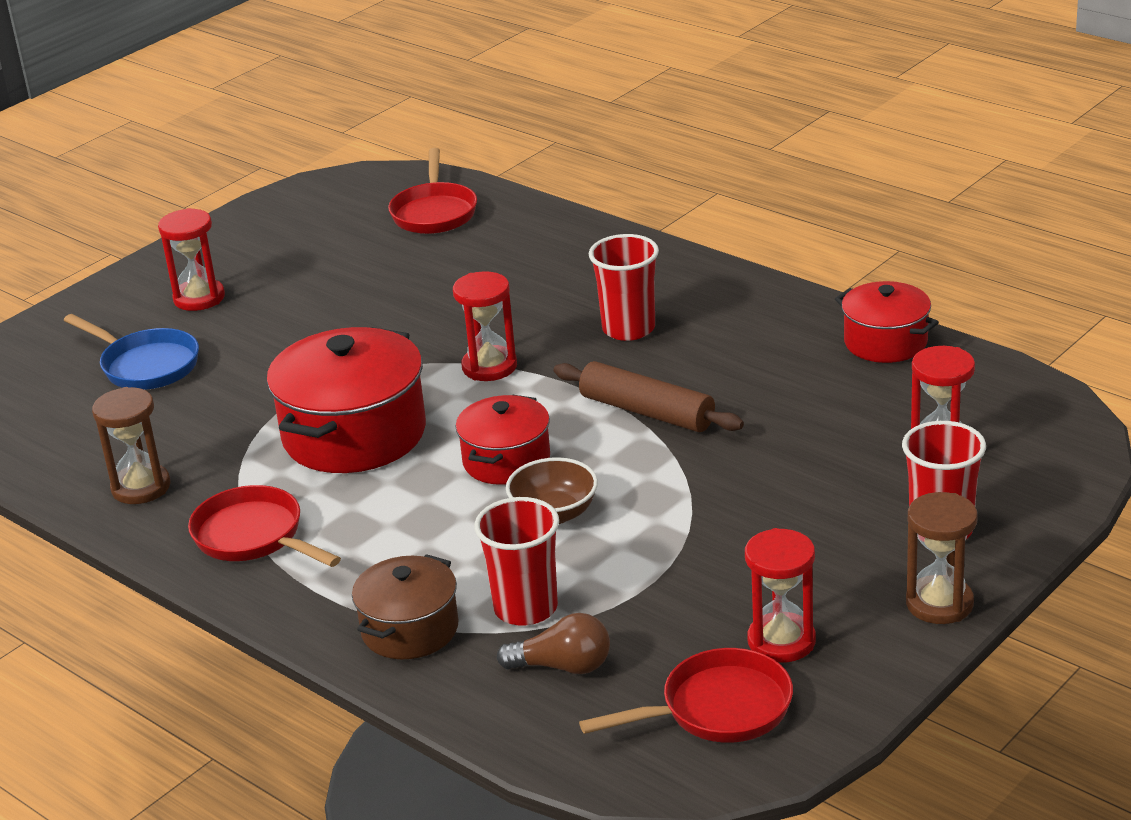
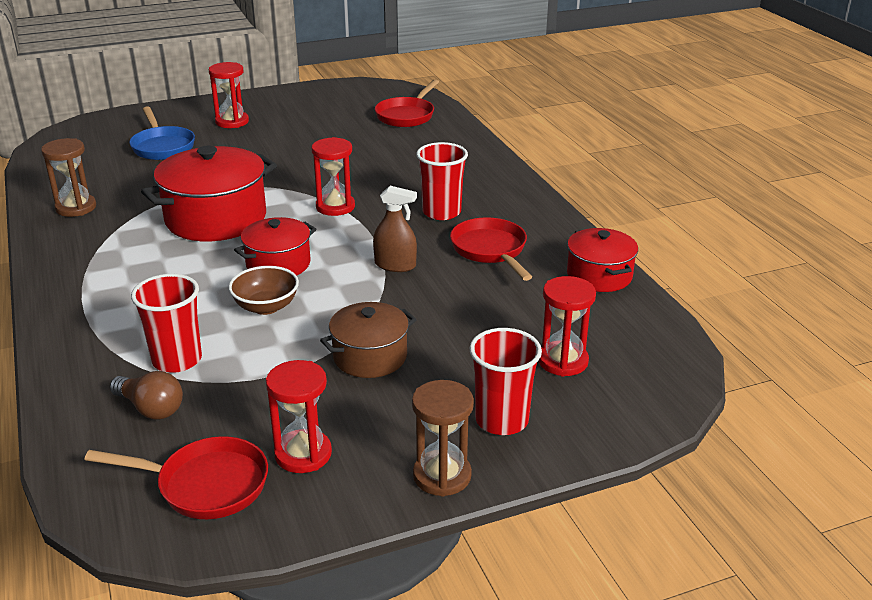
camera: 25 degrees right, 0 degrees up
red pan [188,485,341,567] -> red pan moved to [450,217,532,281]
brown pot [352,554,458,659] -> brown pot moved to [320,302,417,378]
brown rolling pin [554,361,744,432] -> brown spray bottle [373,186,417,272]

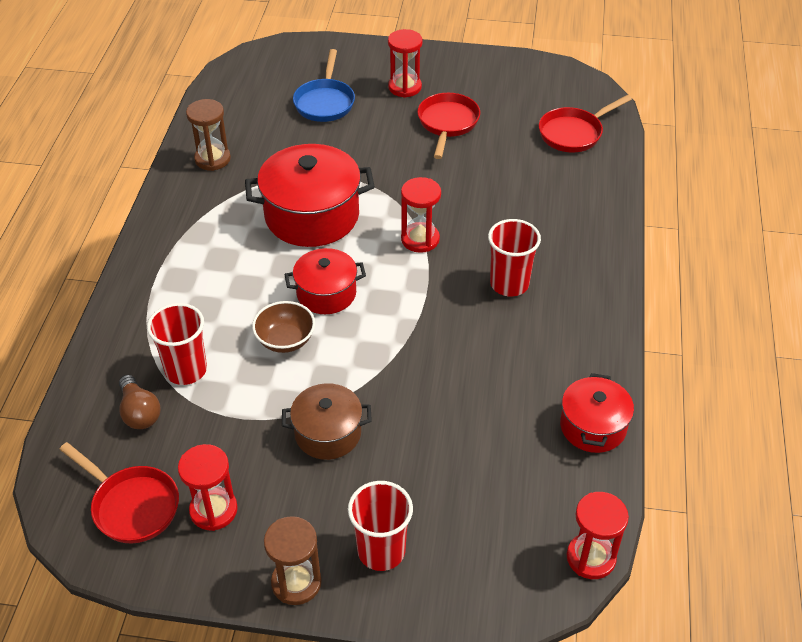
camera: 30 degrees right, 15 degrees up
brown spray bottle [373,186,417,272] -> none
red pan [450,217,532,281] -> red pan moved to [417,93,480,159]
red hourglass [539,276,596,377] -> red hourglass moved to [566,492,629,579]

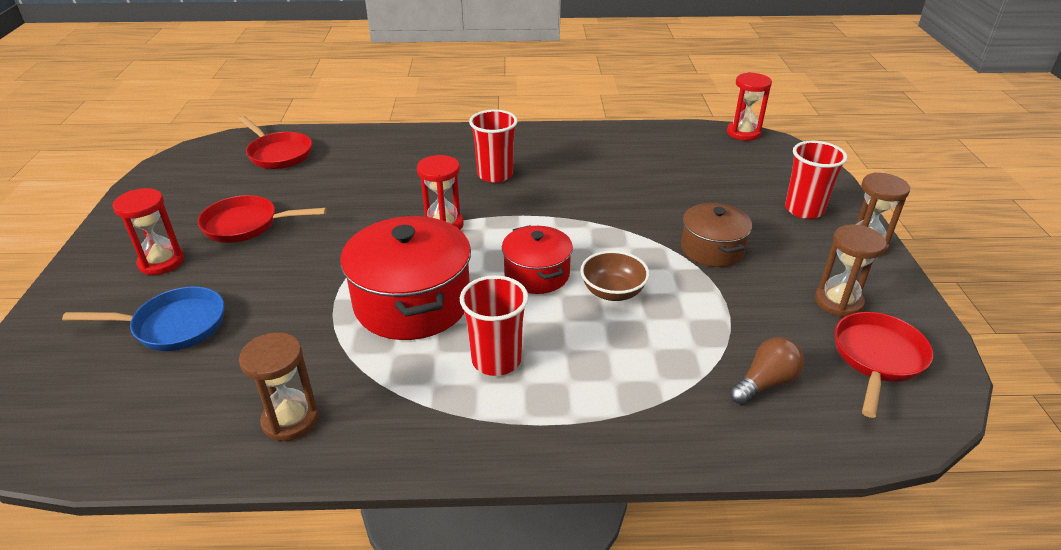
camera: 100 degrees left, 10 degrees down
red cup [147,303,207,385] -> red cup moved to [460,275,528,376]
red hourglass [178,444,238,531] -> brown hourglass [815,224,887,317]
red pot [560,373,634,453] -> none

